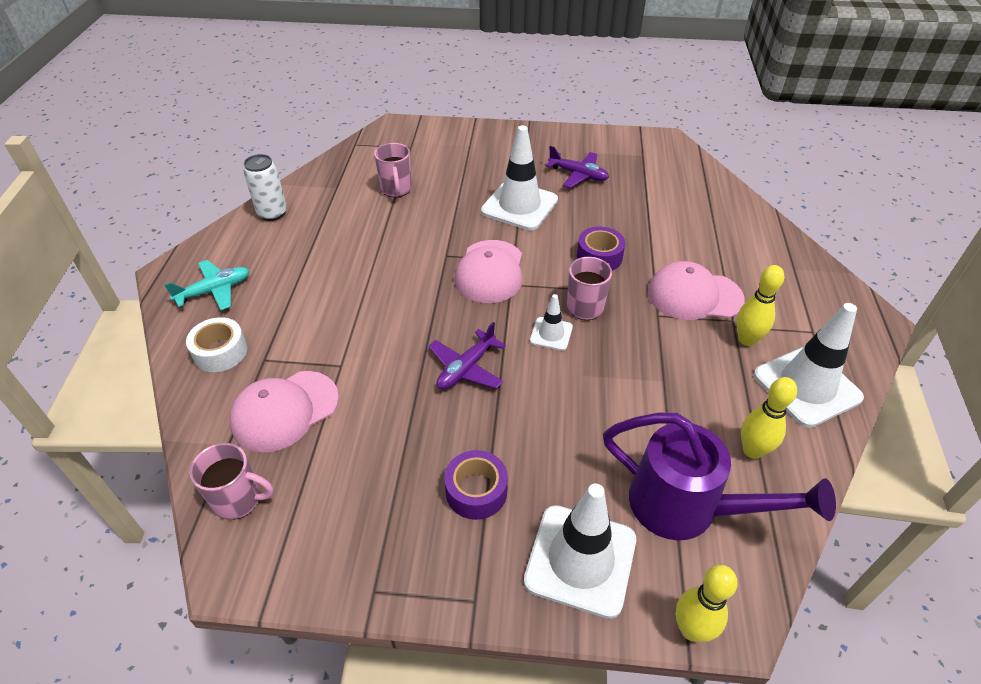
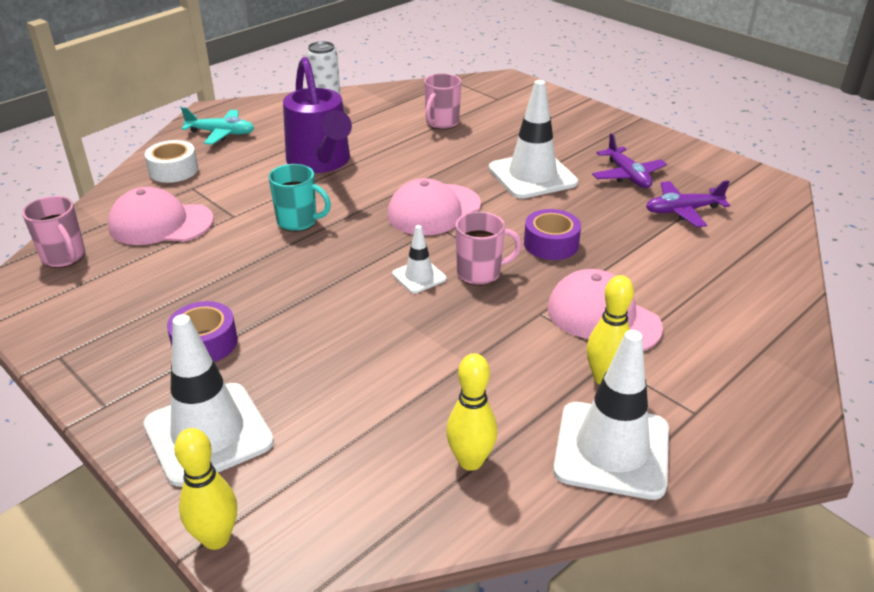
camera: 40 degrees right, 10 degrees down
purple plane [428,322,505,390] -> purple plane moved to [646,180,730,227]
purple watering can [603,413,836,540] -> purple watering can moved to [283,57,352,173]
none -> turquoise mug [268,164,331,232]

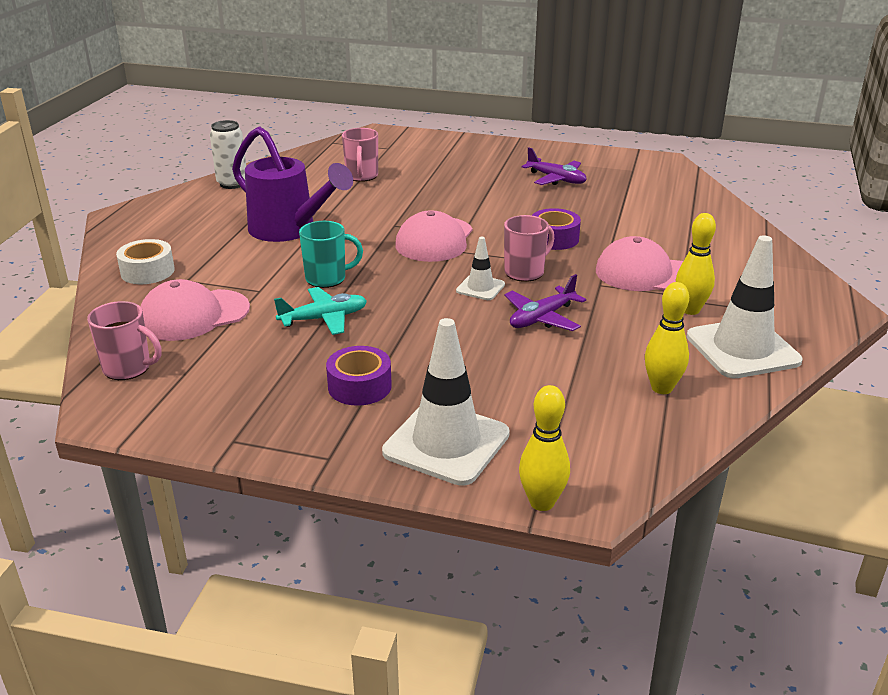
camera: 30 degrees left, 5 degrees down
turquoise plane [181,107,254,145] -> turquoise plane moved to [274,287,367,335]
white traffic cone [489,80,578,199] -> none
purple plane [646,180,730,227] -> purple plane moved to [504,274,586,331]

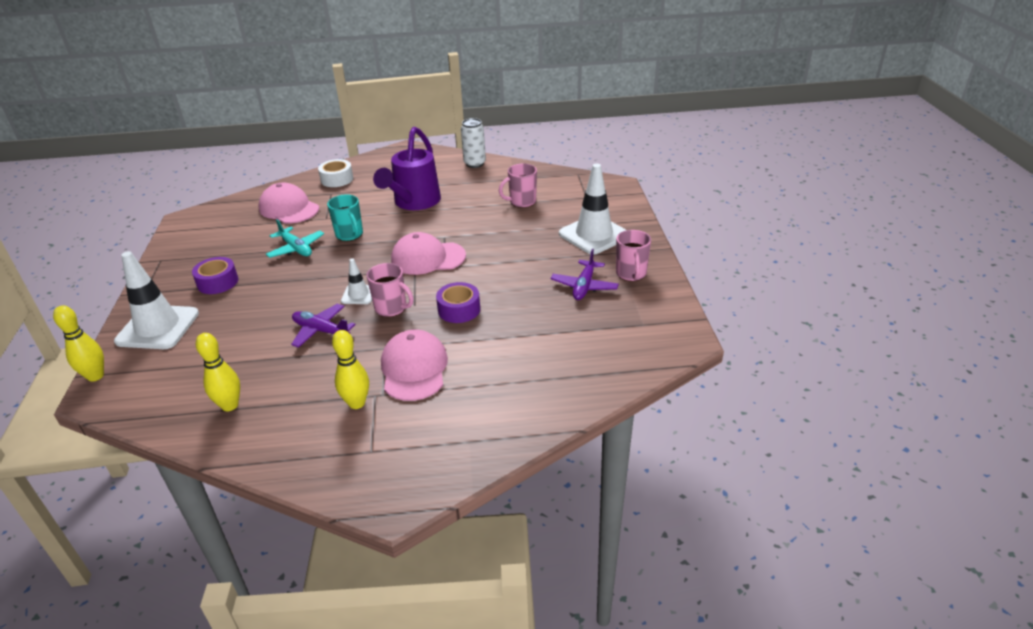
camera: 70 degrees right, 5 degrees up
pink mug [87,301,161,380] -> pink mug moved to [616,230,651,282]
white traffic cone [687,235,802,378] -> white traffic cone moved to [559,164,626,254]

